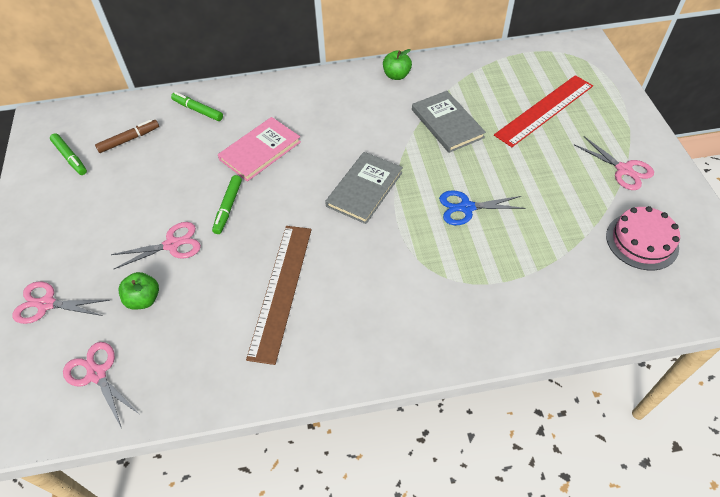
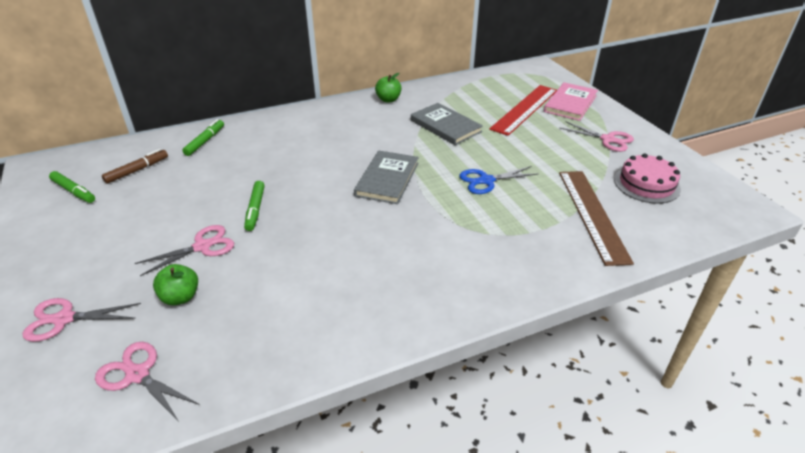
camera: 15 degrees left, 15 degrees down
green marker [171,92,223,121] -> green marker turned 90 degrees clockwise [182,119,224,156]
pink book [218,117,301,182] -> pink book moved to [544,82,598,121]
brown ruler [246,226,312,365] -> brown ruler moved to [559,171,634,266]

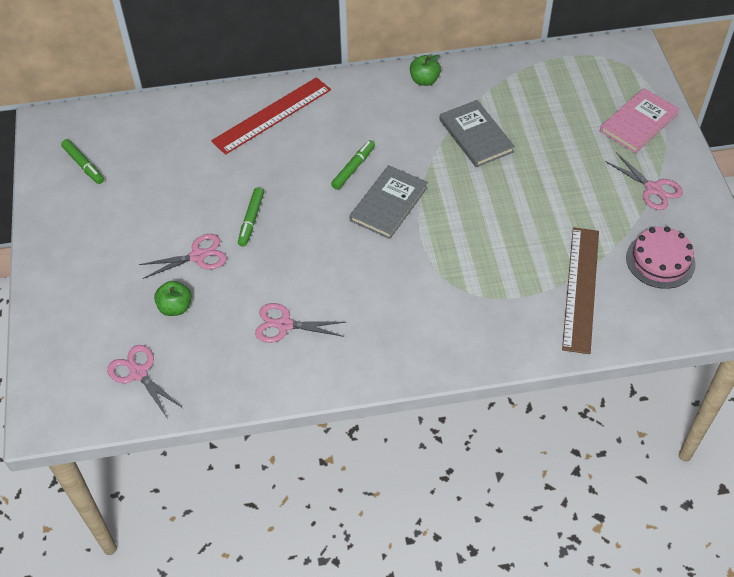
camera: 15 degrees right, 15 degrees up
pink scissors [22,298,141,342] -> pink scissors moved to [255,303,345,343]
brown marker [102,149,168,184] -> none
green marker [182,119,224,156] -> green marker moved to [331,140,375,190]
blue scissors [459,166,538,194] -> none
red ruler [489,85,557,136] -> red ruler moved to [211,77,331,155]

